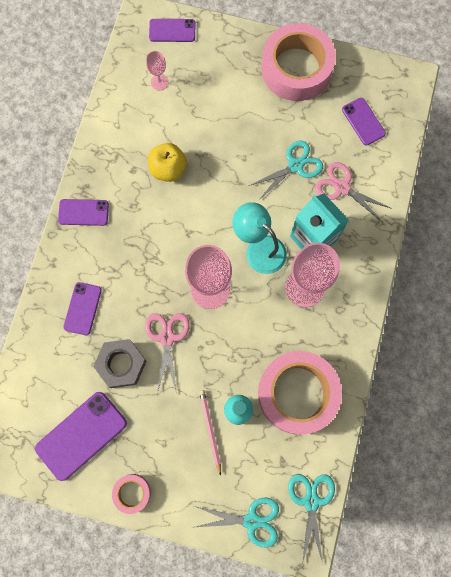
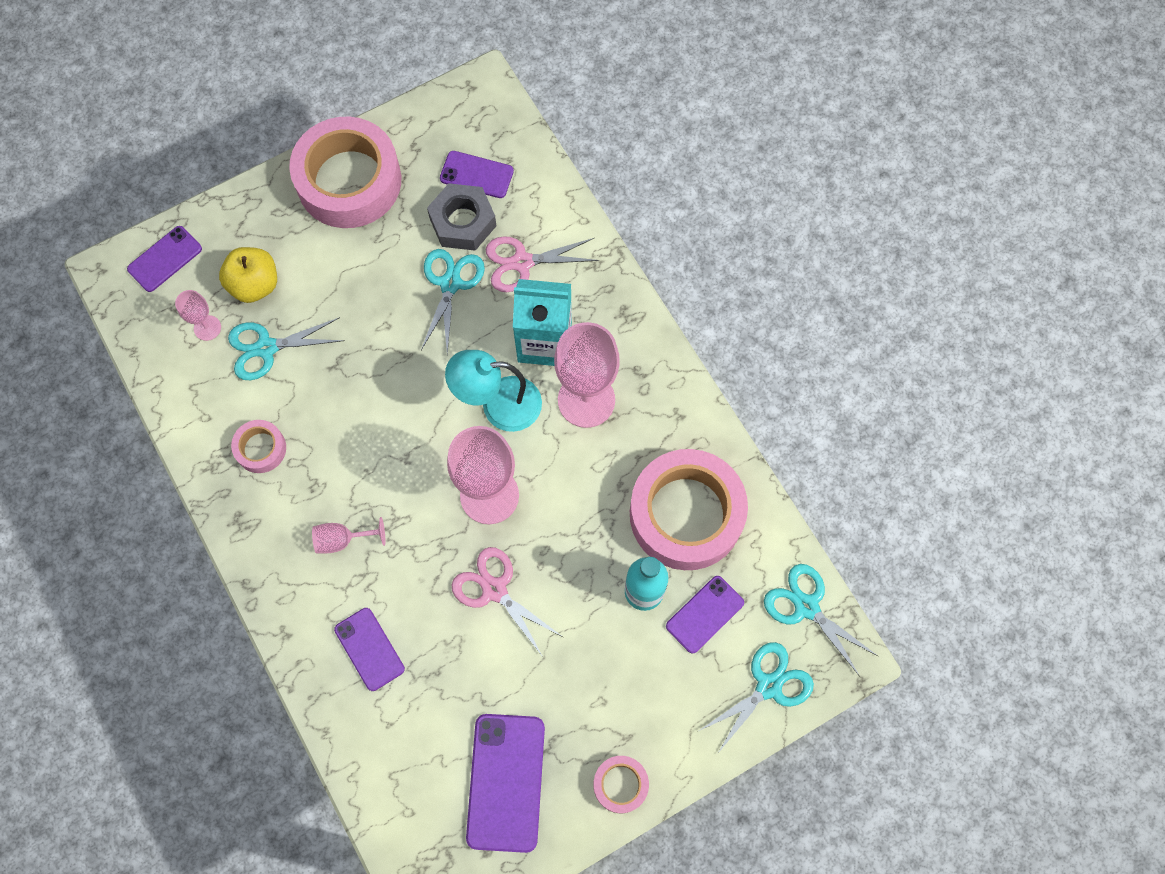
camera: 45 degrees left, 5 degrees down
purple phone [58,199,109,226] -> purple phone moved to [666,576,744,654]
grey nut [93,339,147,388] -> grey nut moved to [427,183,497,251]
yellow apple [148,143,187,182] -> yellow apple moved to [219,247,277,303]
pink pencil [199,390,221,476] -> none
none -> turquoise scissors [228,317,345,380]
none -> pink tape [231,420,286,473]
none -> pink goblet [312,517,385,553]

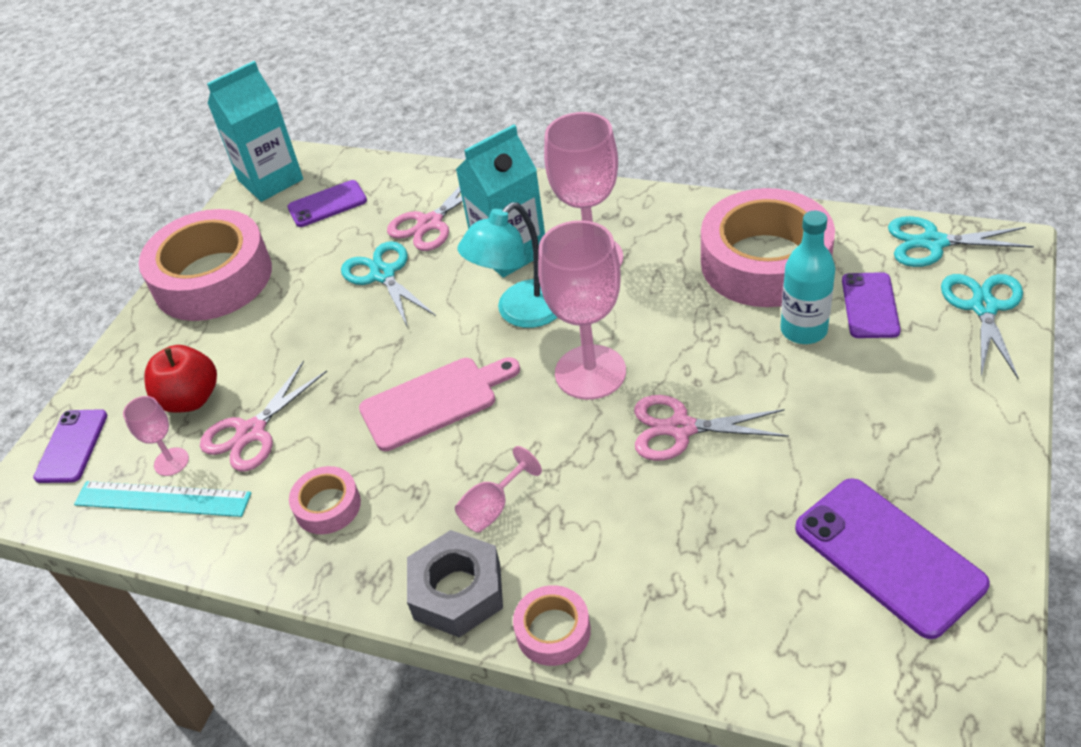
camera: 35 degrees left, 25 degrees down
yellow apple [219,247,277,303] -> red apple [144,345,217,413]
turquoise scissors [228,317,345,380] -> pink scissors [200,361,327,472]
purple phone [334,608,405,691] -> none
grey nut [427,183,497,251] -> grey nut moved to [407,530,503,637]
pink tape [593,756,649,813] -> pink tape moved to [513,585,591,666]
none -> turquoise ruler [74,481,251,517]
none -> turquoise carton [207,61,303,202]
none -> pink cutting board [359,357,520,451]

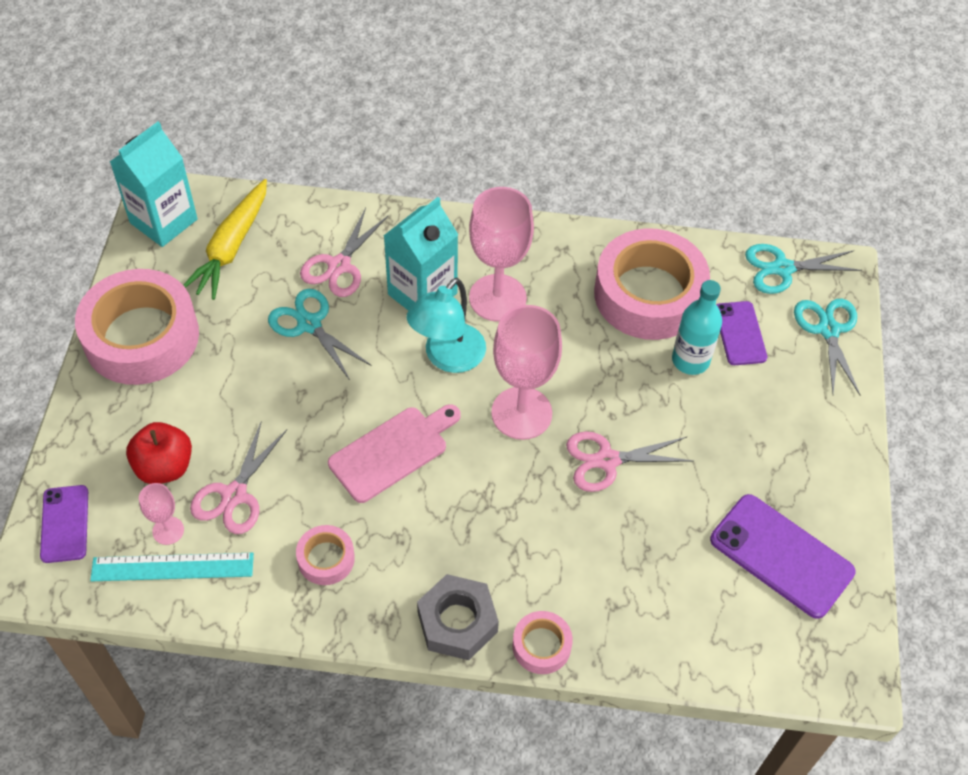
camera: 20 degrees left, 10 degrees up
purple phone [288,180,367,227] -> yellow carrot [183,179,267,300]
pink goblet [455,446,542,533] -> none

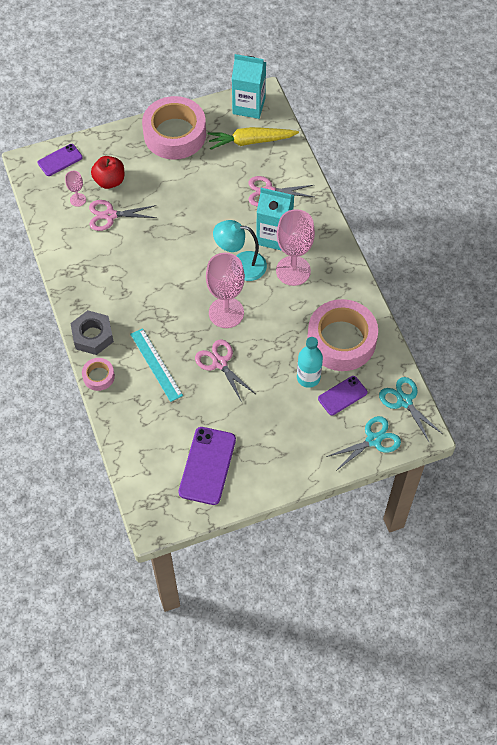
camera: 65 degrees right, 5 degrees up
turquoise ruler [90,553,254,581] -> turquoise ruler moved to [130,328,183,402]
turquoise scissors [268,289,372,380] -> none
pink tape [296,525,355,585] -> none
pink cutting board [328,404,461,503] -> none

